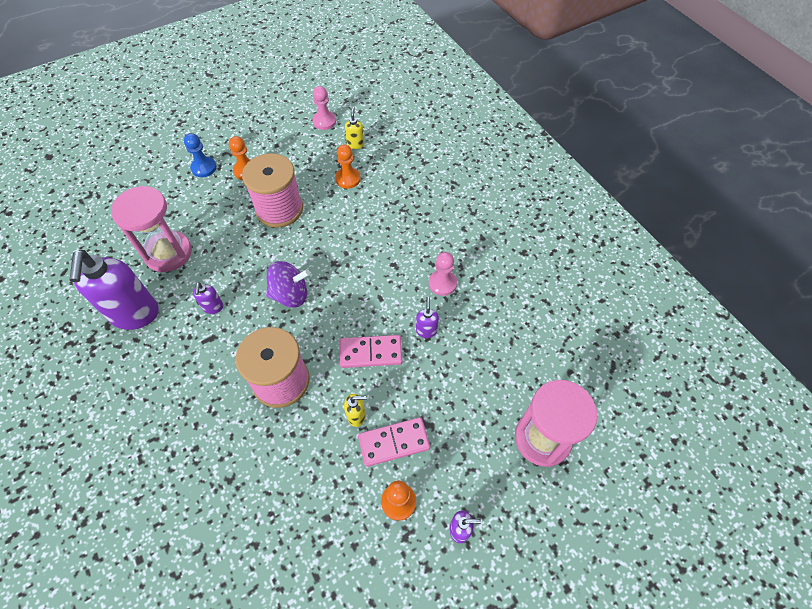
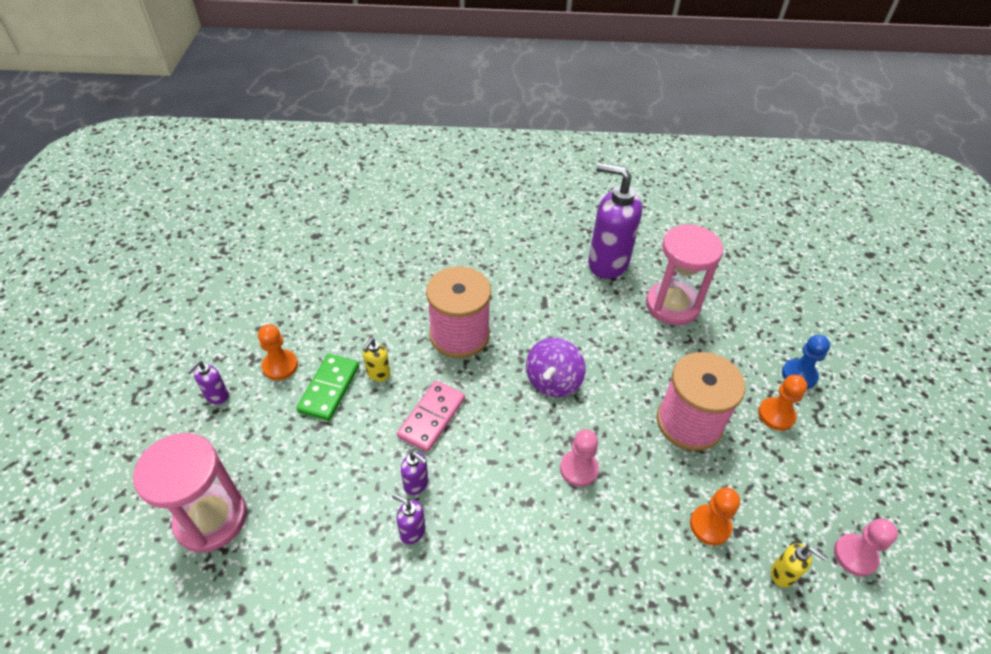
camera: 120 degrees right, 10 degrees down
purple soap dispenser [193,282,223,314] -> purple soap dispenser moved to [392,493,426,544]
pink domino [358,417,430,467] -> green domino [296,354,359,421]
pink pawn [429,252,457,296] -> pink pawn moved to [560,429,599,487]

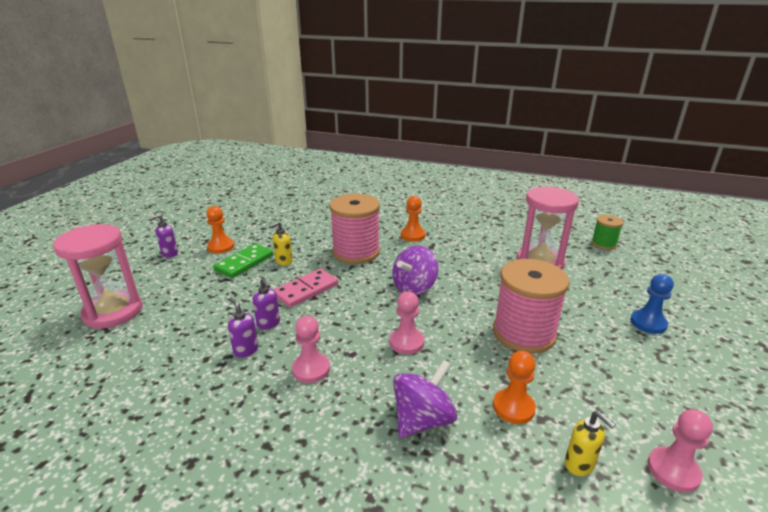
camera: 20 degrees right, 20 degrees down
purple soap dispenser [588,162,642,279] -> none
orange pawn [758,375,807,430] -> orange pawn moved to [401,196,425,242]
none -> pink pawn [292,316,330,383]
none -> purple spinning top [393,360,457,438]
none -> green spool [591,215,624,250]

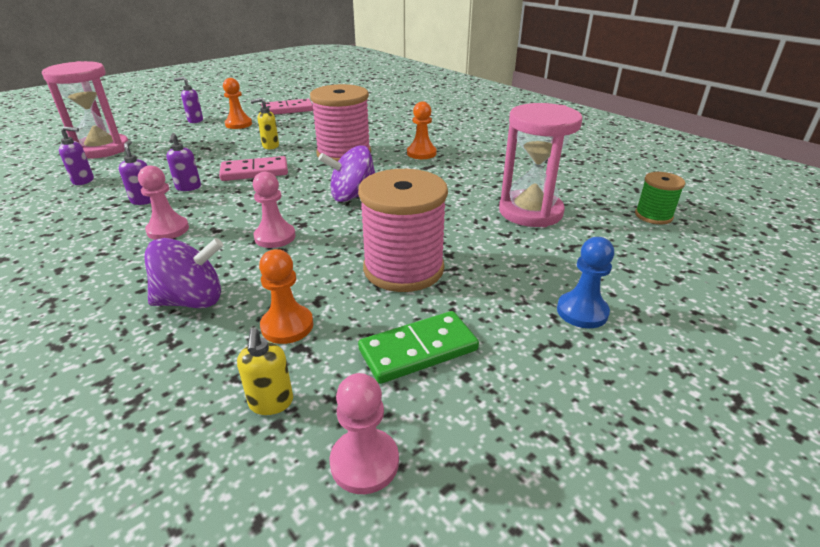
camera: 30 degrees right, 5 degrees up
green domino [213,243,273,278] -> green domino moved to [358,311,479,384]
none -> purple soap dispenser [59,127,94,185]
none -> pink domino [261,99,313,115]

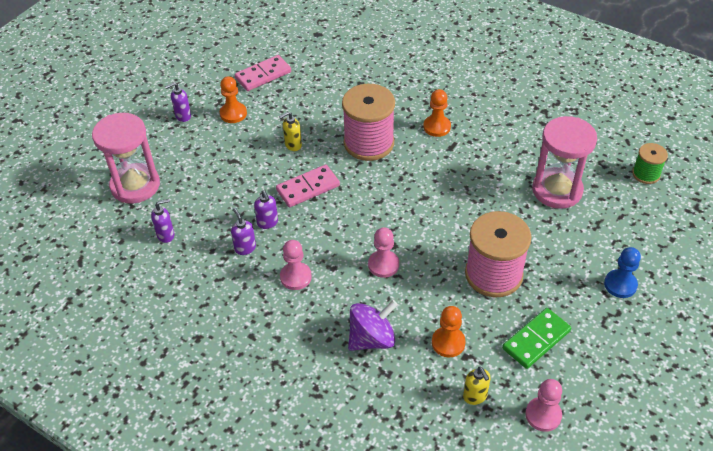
camera: 15 degrees left, 15 degrees up
purple spinning top [318,145,375,202] -> none

